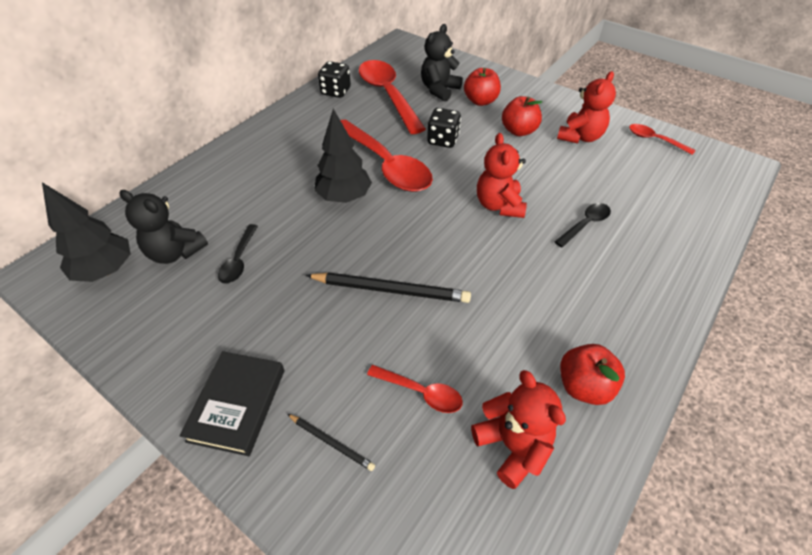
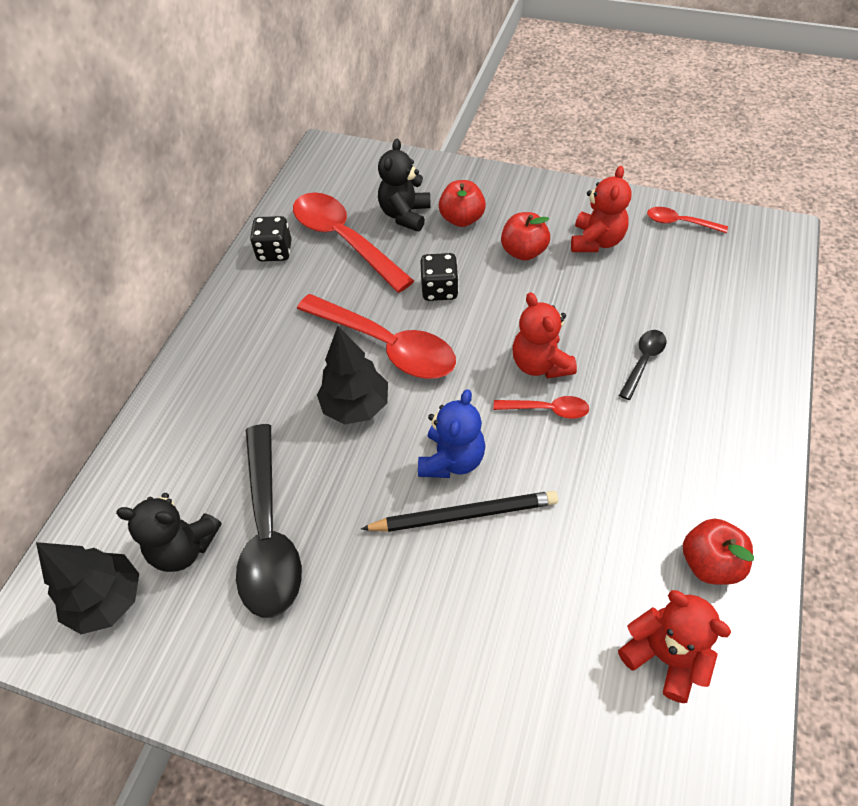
camera: 15 degrees left, 5 degrees up
black book [179,351,284,456] -> none
black spoon [218,224,258,284] -> black spoon [236,424,302,618], size x2.10
black pencil [287,414,375,471] -> none
red spoon [367,365,463,413] -> red spoon moved to [493,396,589,419]
none -> blue teddy bear [418,389,485,478]

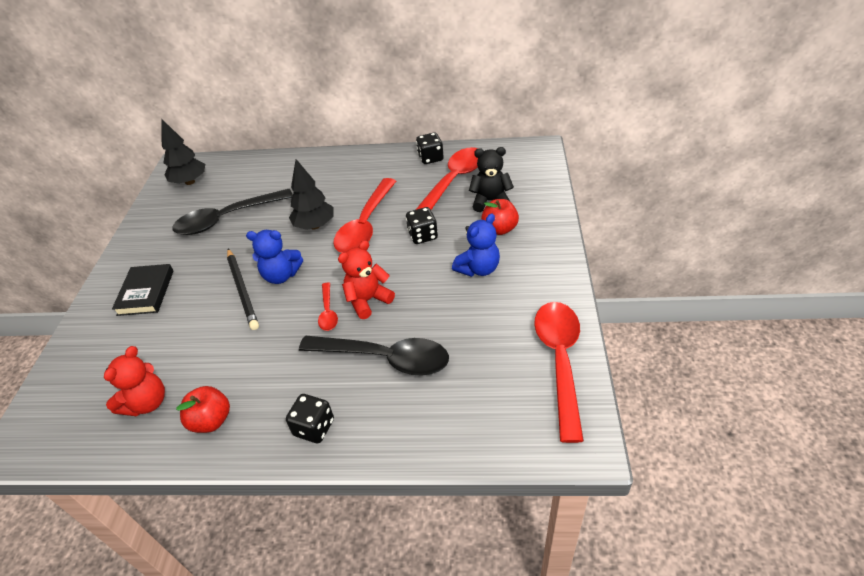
camera: 75 degrees right, 10 degrees down
black teddy bear [116,493,221,572] -> none
red apple [501,212,550,261] -> blue teddy bear [452,214,500,277]
red teddy bear [571,166,631,252] -> none
black spoon [619,330,666,400] -> black spoon [299,336,449,376], size x2.10
red spoon [647,207,728,233] -> red spoon [534,302,584,443], size x2.10
none -> black book [112,264,174,316]
none -> black dice [286,394,334,443]

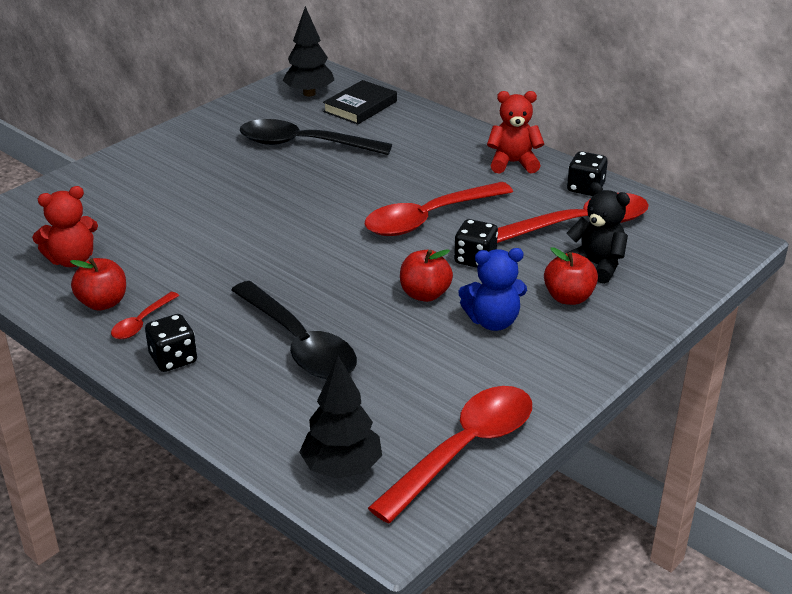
camera: 35 degrees right, 10 degrees down
black book [112,264,174,316] -> black book moved to [323,80,397,124]
black pencil [227,249,259,330] -> none
blue teddy bear [246,230,303,284] -> none
black tree [289,159,333,230] -> black tree moved to [299,355,382,479]
red spoon [318,283,338,331] -> red spoon moved to [111,292,179,339]
red teddy bear [338,240,395,319] -> red teddy bear moved to [487,91,544,173]
none -> red apple [400,249,453,302]

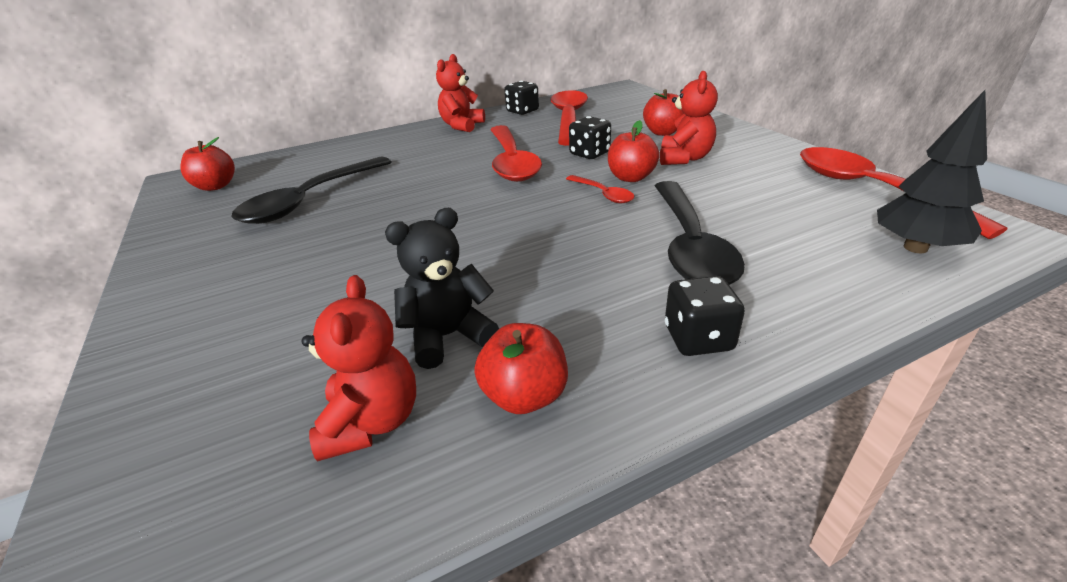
camera: 65 degrees left, 0 degrees up
red spoon [111,292,179,339] -> red spoon moved to [566,175,635,203]
black spoon [231,281,357,379] -> black spoon turned 105 degrees clockwise [655,181,745,285]
black tree [282,6,334,96] -> red apple [180,137,235,191]
black book [323,80,397,124] -> none
blue teddy bear [458,248,527,331] -> red teddy bear [660,71,718,165]
black teddy bear [565,182,630,284] -> black teddy bear moved to [385,208,499,369]

